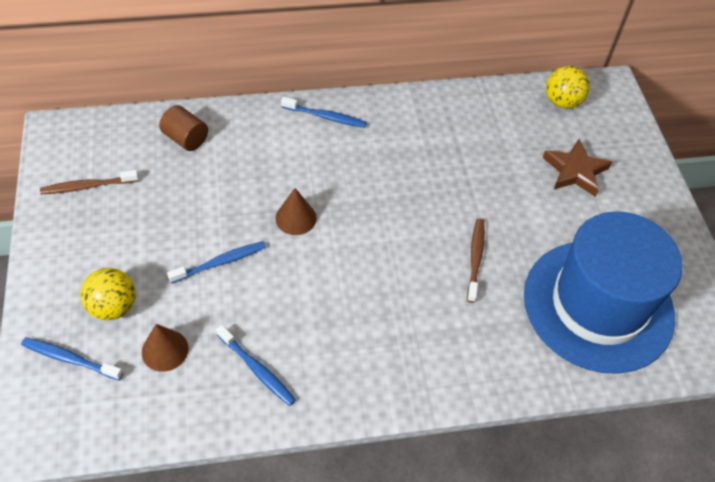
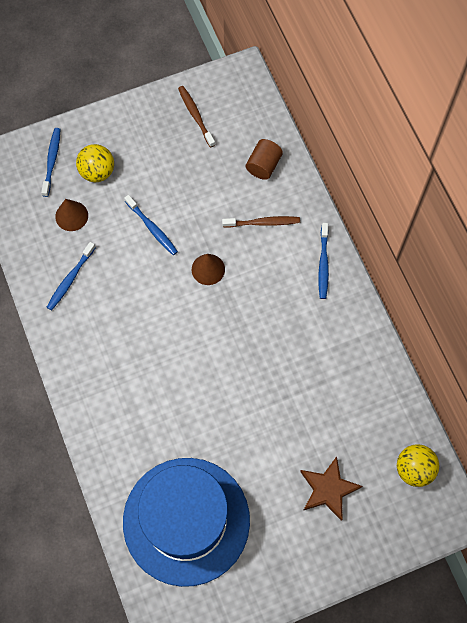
camera: 80 degrees right, 15 degrees up
brown toothbrush [467,219,485,303] -> brown toothbrush moved to [222,216,300,227]

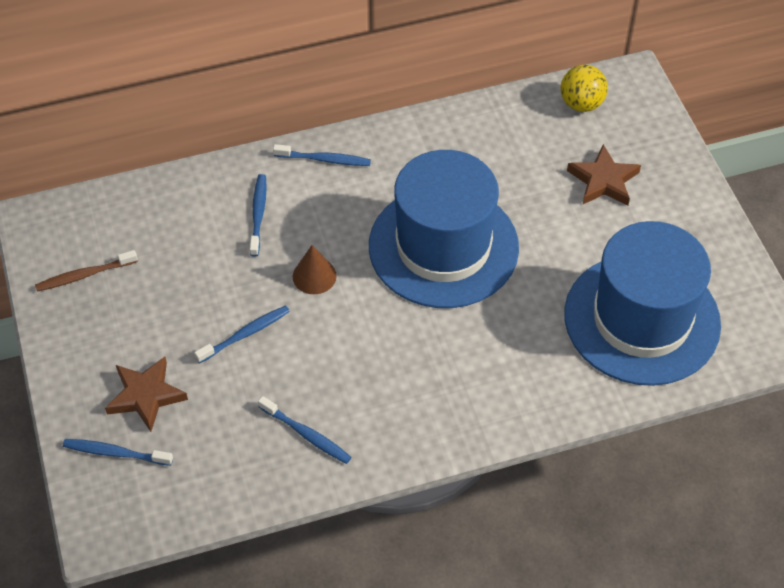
camera: 85 degrees left, 15 degrees down
brown cone [55,199,88,231] -> none
yellow ball [76,144,114,182] -> brown star [105,357,188,432]
brown toothbrush [222,216,300,227] -> blue toothbrush [250,174,267,257]
brown cylinder [246,139,283,180] -> none
none -> blue hat [369,150,519,308]

